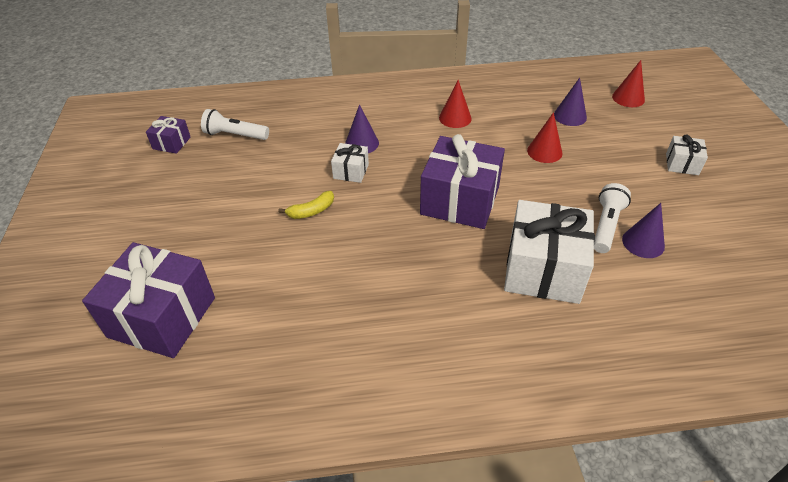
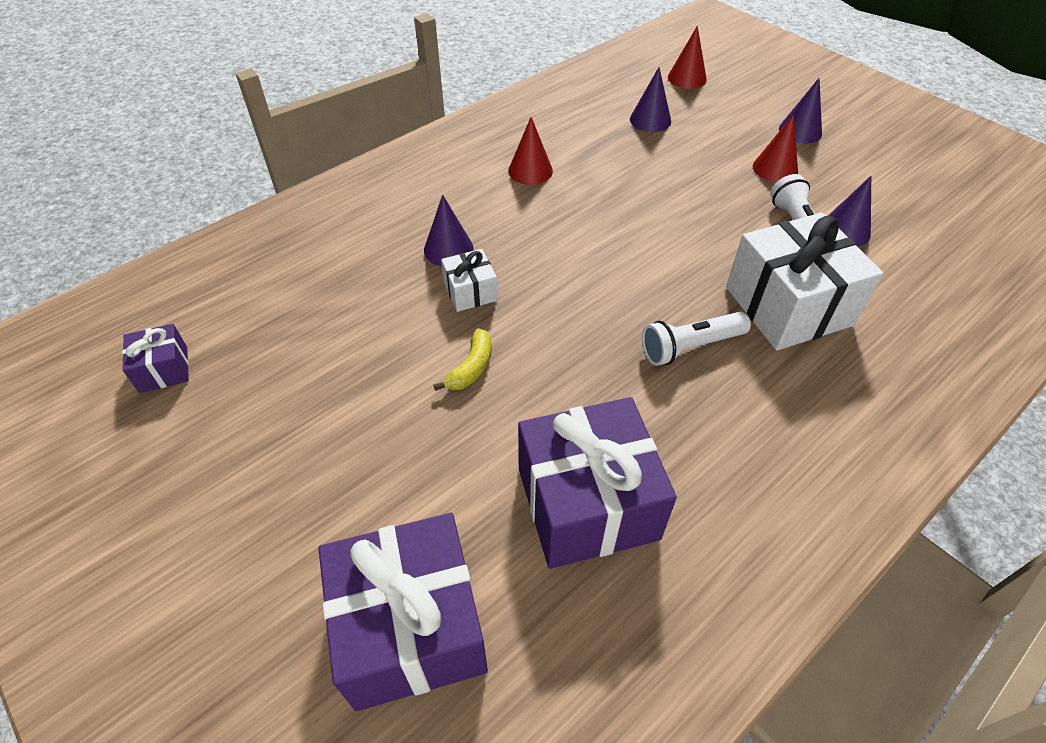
camera: 35 degrees left, 5 degrees up
white flashlight [201,109,269,140] -> white flashlight moved to [642,312,751,366]
purple gift [420,134,505,229] -> purple gift moved to [518,397,677,569]
red cone [527,112,563,163] -> red cone moved to [753,114,798,182]
white gift [666,135,708,175] -> purple cone [779,78,822,144]

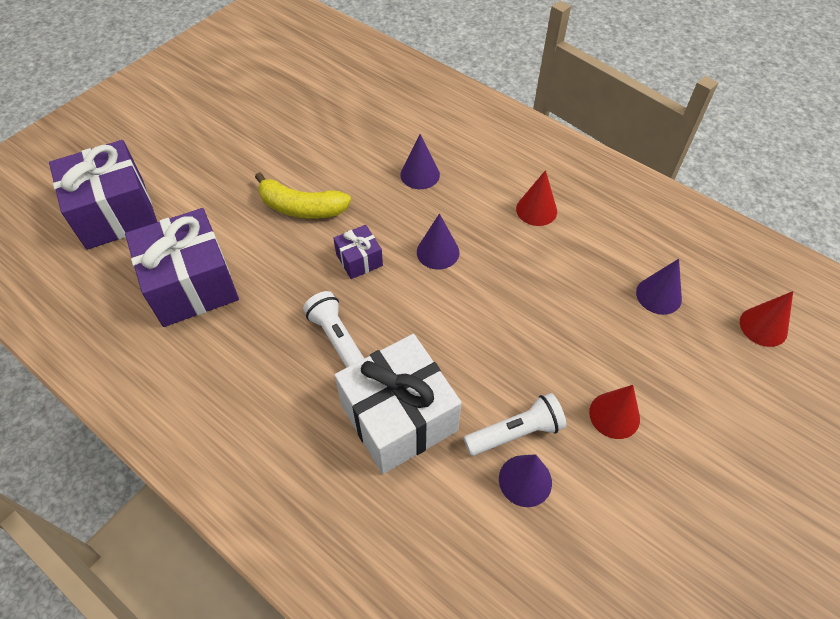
camera: 80 degrees right, 5 degrees up
purple gift [122,324,189,393] -> purple gift moved to [333,225,383,279]
yellow banana [433,328,492,391] -> yellow banana [255,172,351,219], size x1.66
white gift [441,249,498,312] -> none
purple cone [779,78,822,144] -> purple cone moved to [417,213,459,270]

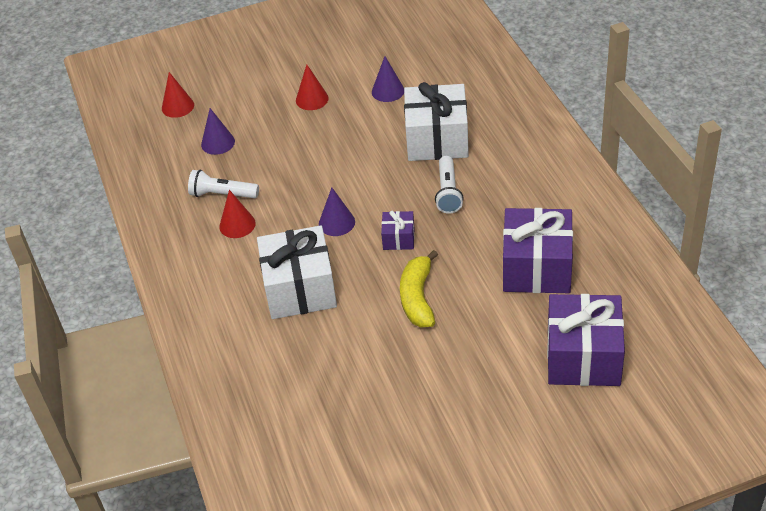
camera: 145 degrees left, 10 degrees down
yellow banana [255,172,351,219] -> yellow banana turned 135 degrees counterclockwise [400,250,438,327]
purple cone [401,134,440,189] -> white gift [257,225,337,319]
white flashlight [464,393,567,456] -> white flashlight moved to [188,170,259,198]

